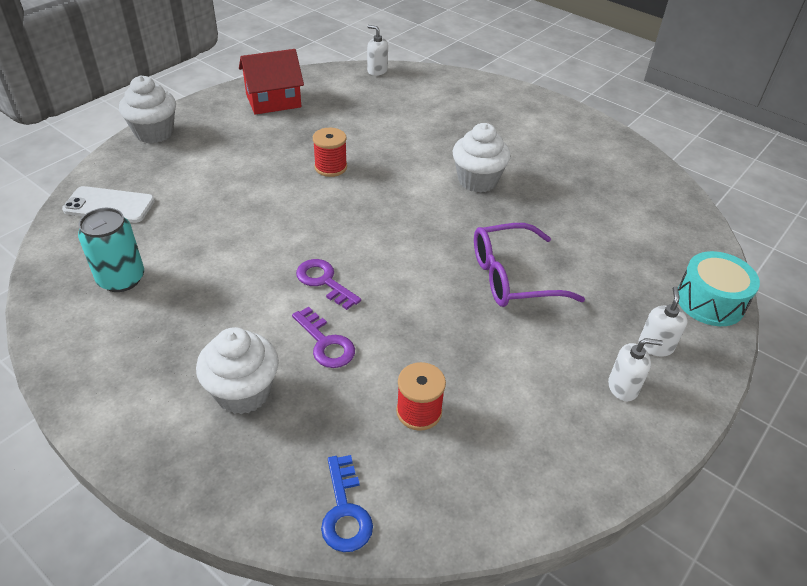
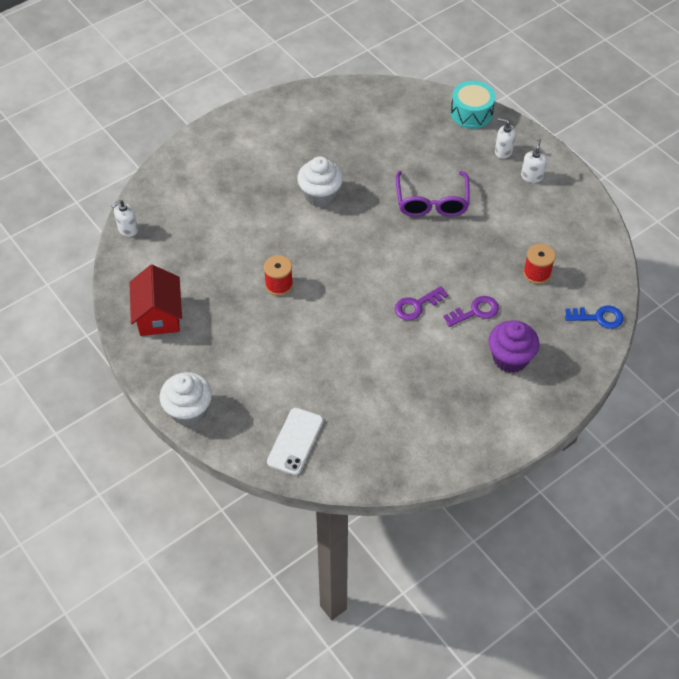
camera: 75 degrees left, 10 degrees up
turquoise can [78,208,144,292] -> none
white cupcake [196,327,279,414] -> purple cupcake [488,321,540,373]

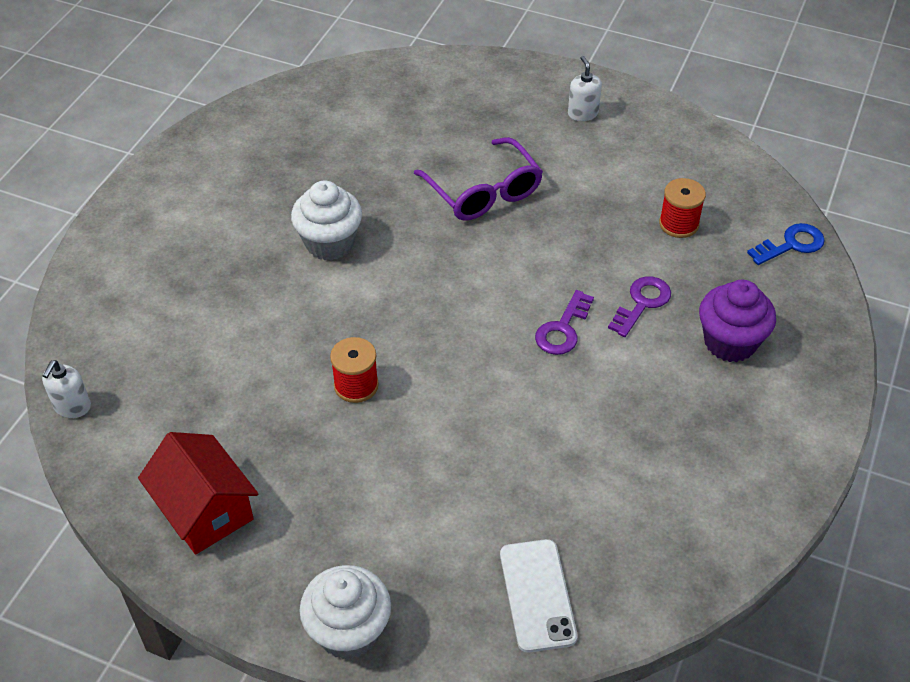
camera: 30 degrees left, 5 degrees down
turquoise drum [451,81,496,129] -> none
white soap dispenser [495,118,516,159] -> none

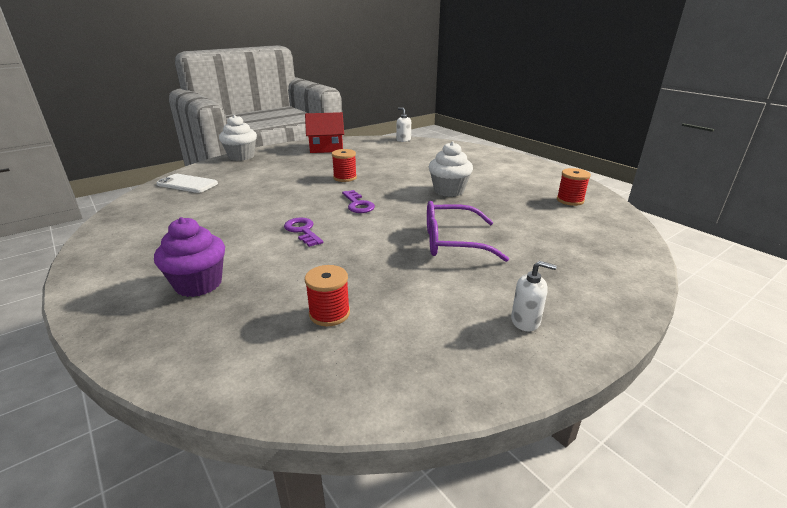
camera: 120 degrees right, 20 degrees down
purple key [608,276,671,337] -> purple key moved to [342,190,375,213]
blue key [747,223,825,265] -> none
none -> red spool [557,168,591,206]

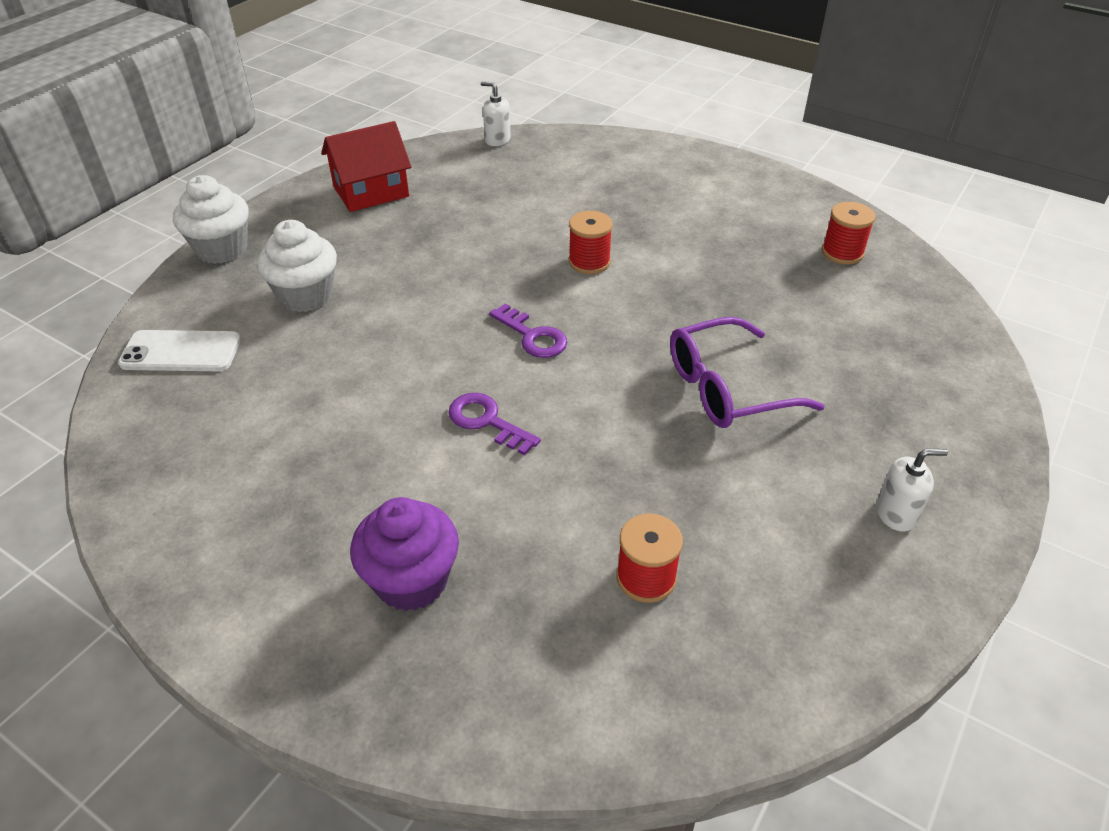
camera: 20 degrees left, 15 degrees up
red spool [332,149,357,182] -> red spool moved to [569,211,613,274]
white cupcake [429,141,473,197] -> white cupcake moved to [257,220,337,312]

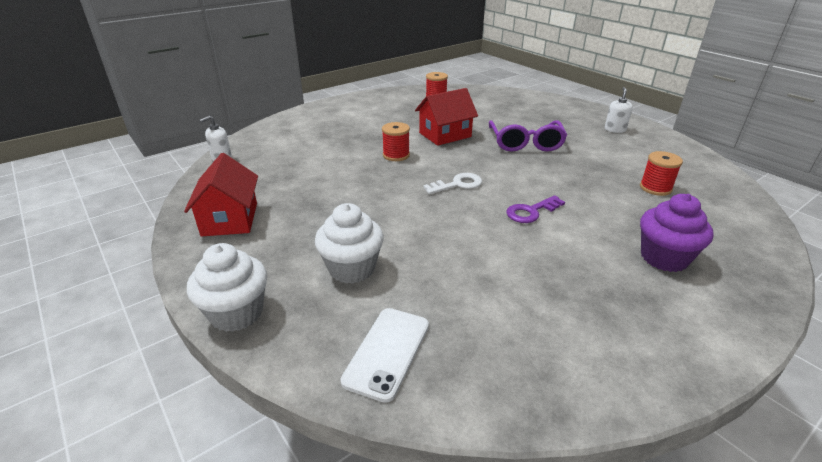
camera: 70 degrees left, 10 degrees down
purple key [489,303,567,358] -> white key [423,173,482,194]
none -> red house [415,88,478,146]

